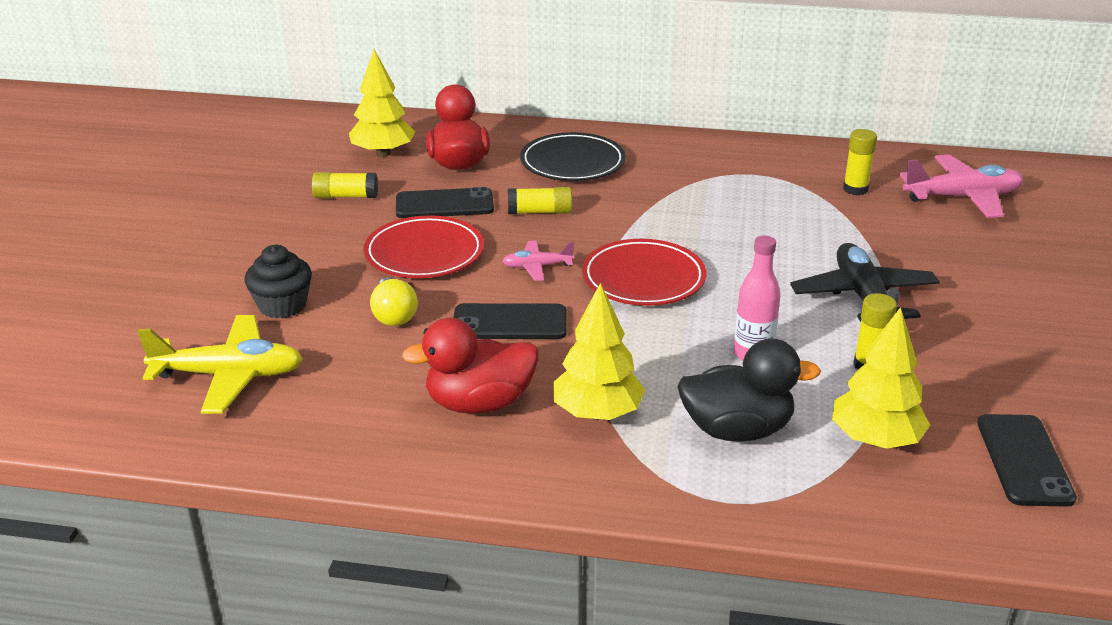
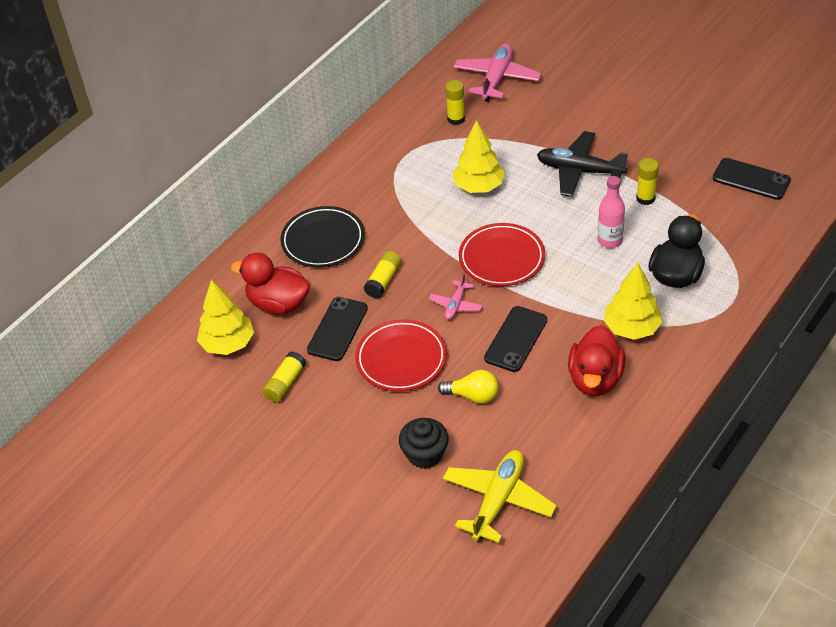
camera: 60 degrees left, 15 degrees up
yellow tree [832,307,930,449] -> yellow tree moved to [453,120,505,193]

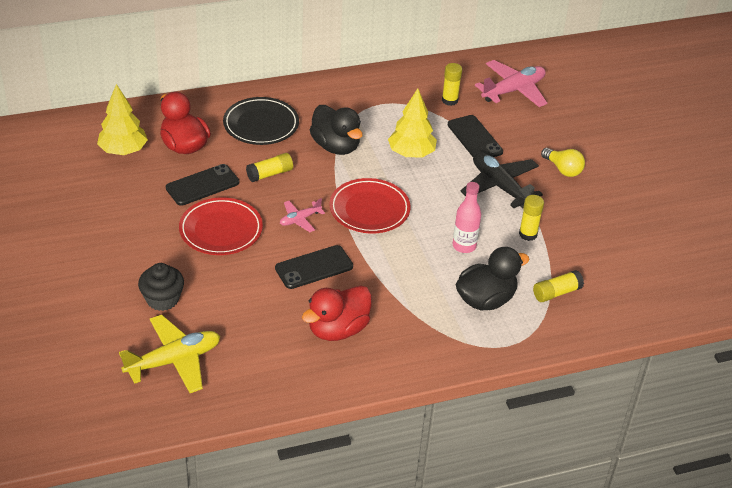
camera: 30 degrees right, 5 degrees down
yellow glue stick [263,351,306,403] -> yellow glue stick moved to [533,270,584,302]
yellow light bulb [438,370,498,404] -> yellow light bulb moved to [541,148,585,177]
yellow tree [604,263,663,340] -> none
black phone [713,158,791,200] -> black phone moved to [448,115,503,157]
none -> black duck [310,105,363,155]

